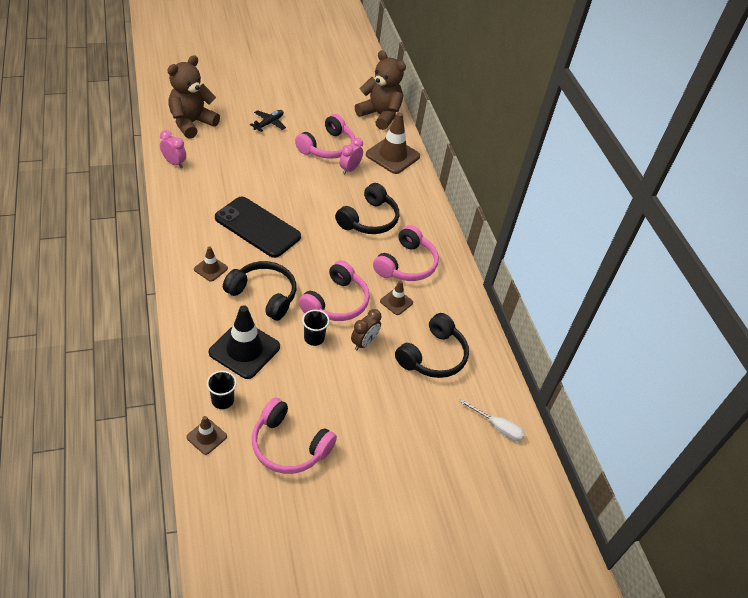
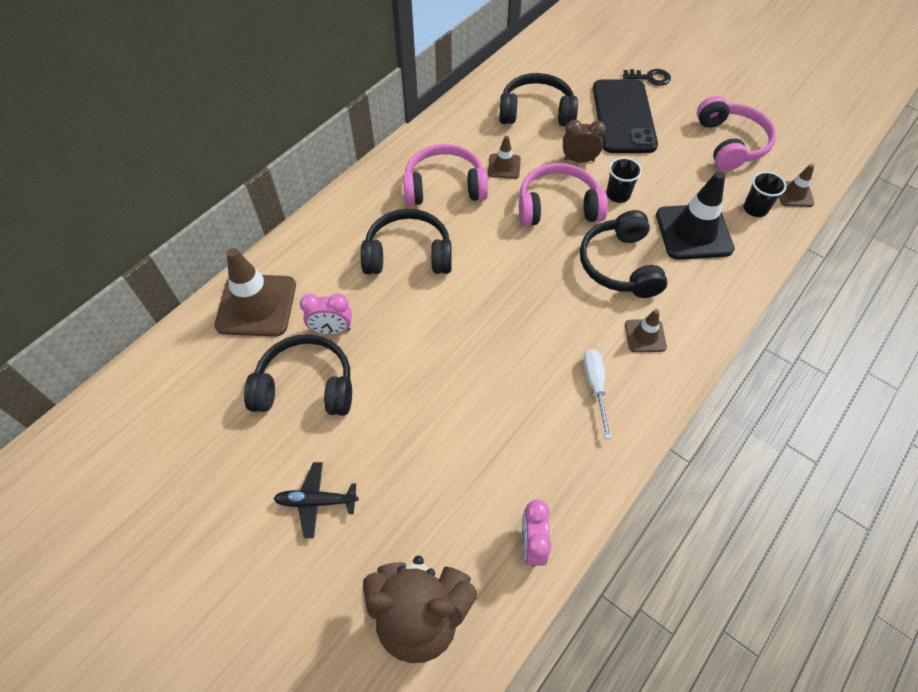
camera: 120 degrees left, 10 degrees up
black phone [215,197,301,258] -> black phone moved to [593,79,658,153]
pink headphones [295,114,355,159] -> black headphones [244,334,352,416]
brown teddy bear [355,50,406,130] -> none
white screwdriver [459,399,525,441] -> white screwdriver moved to [583,349,611,439]
none -> black key [623,69,671,86]

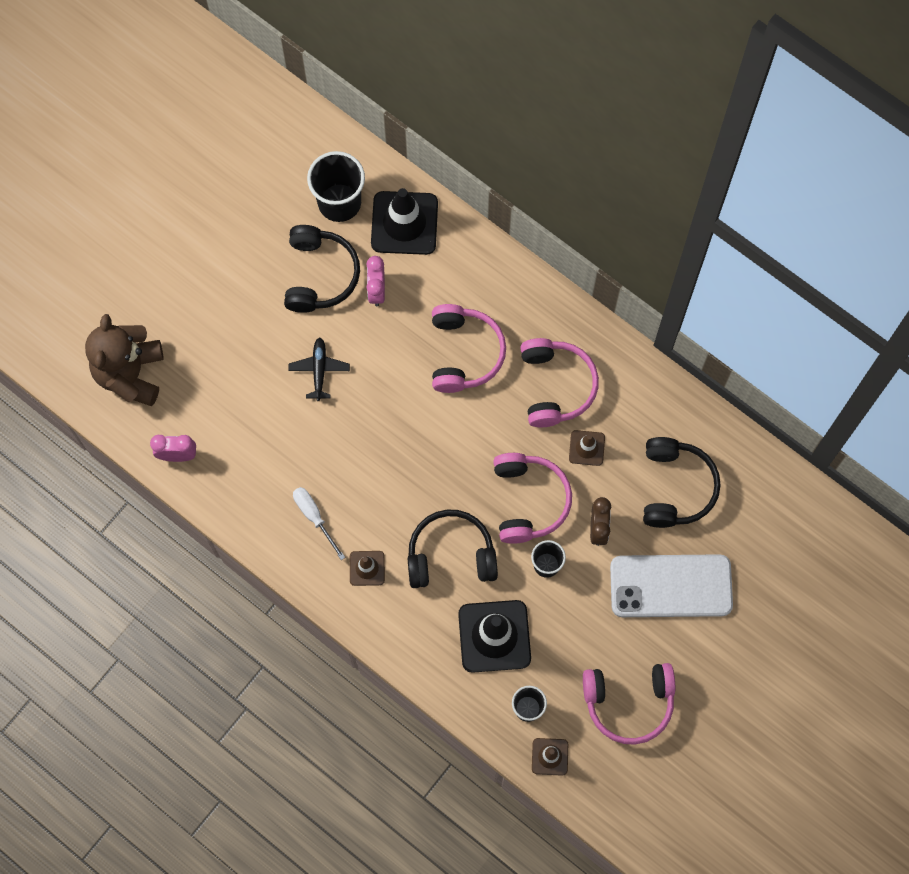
camera: 90 degrees right, 15 degrees up
brown traffic cone [214,248,296,337] -> black traffic cone [371,188,438,255]
black plane [273,462,358,538] -> black plane moved to [288,338,350,401]
black headphones [361,209,452,274] -> pink headphones [432,304,506,393]
white screwdriver [583,349,611,439] -> white screwdriver turned 120 degrees counterclockwise [293,487,345,560]
black phone [593,79,658,153] -> white phone [610,554,733,617]
black key [623,69,671,86] -> none
none -> black cup [307,151,365,222]

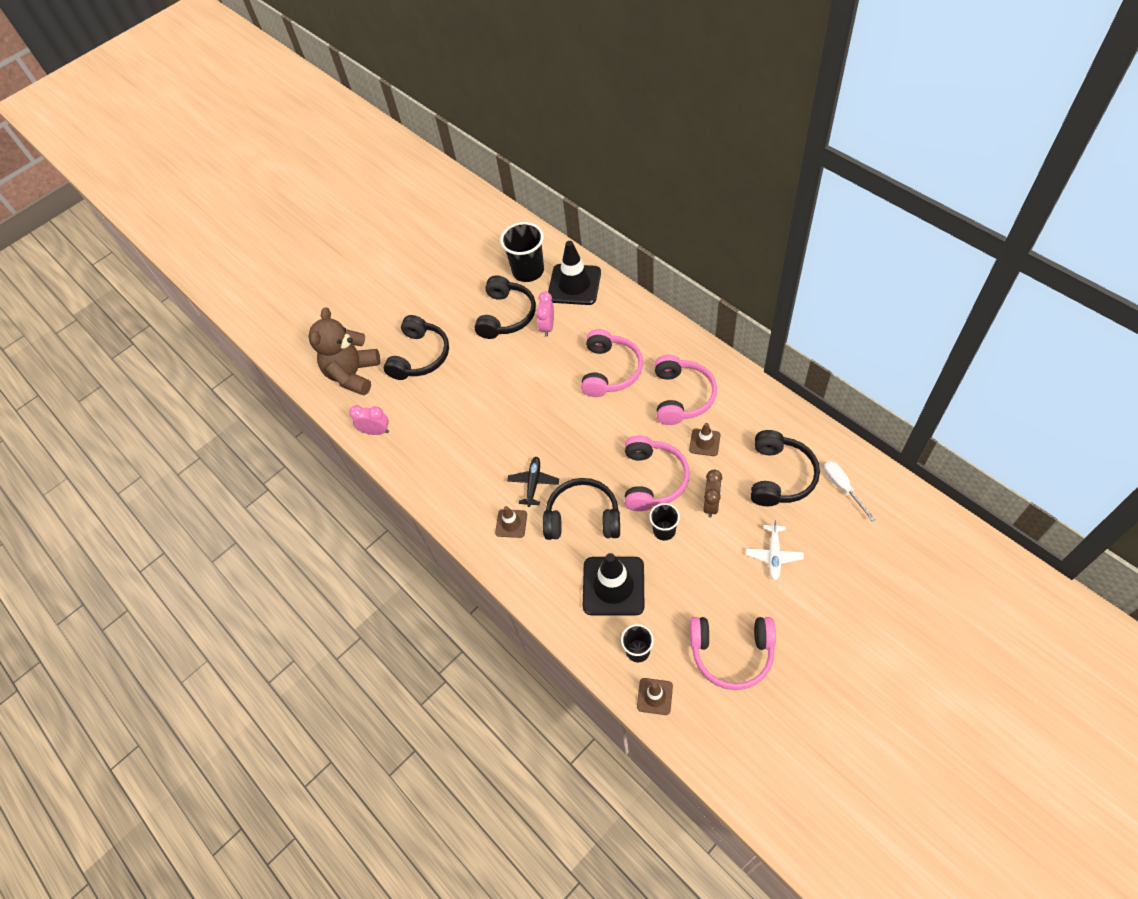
camera: 15 degrees right, 15 degrees down
black plane [288,338,350,401] -> black plane moved to [507,456,559,507]
white screwdriver [293,487,345,560] -> white screwdriver moved to [824,461,876,521]
white phone [610,554,733,617] -> white plane [746,519,804,580]
none -> black headphones [384,315,449,380]

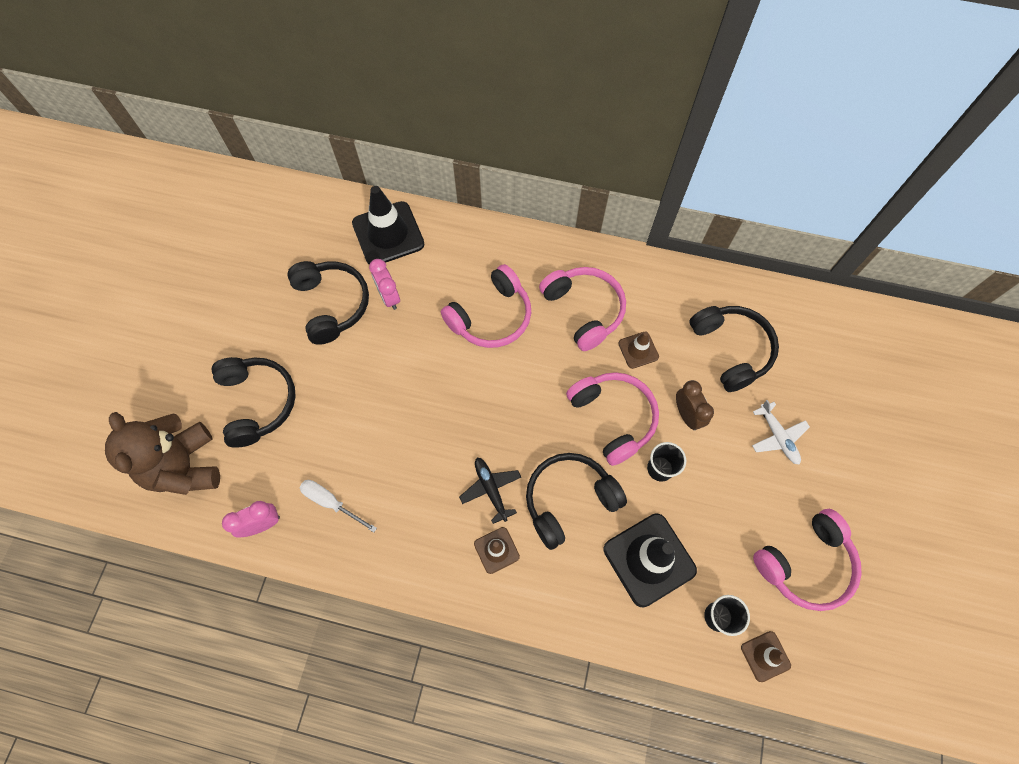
camera: 40 degrees left, 10 degrees up
black cup [500,222,544,282] -> none
pink headphones [581,329,643,397] -> pink headphones turned 75 degrees clockwise [441,264,531,348]
white screwdriver [824,461,876,521] -> white screwdriver moved to [300,480,377,532]

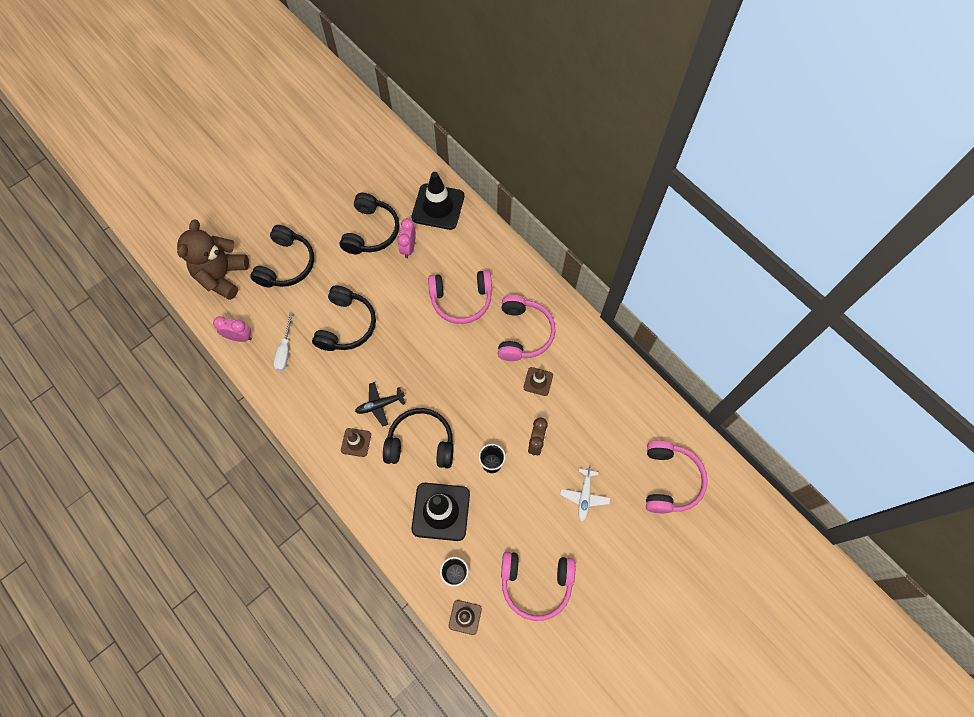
camera: 35 degrees right, 0 degrees up
white screwdriver [300,480,377,532] -> white screwdriver turned 150 degrees counterclockwise [274,312,293,371]
black plane [459,458,521,524] -> black plane turned 120 degrees counterclockwise [355,382,405,426]
pink headphones [566,372,659,466] -> pink headphones moved to [646,441,708,513]
black headphones [690,306,779,392] -> black headphones moved to [312,285,376,351]

